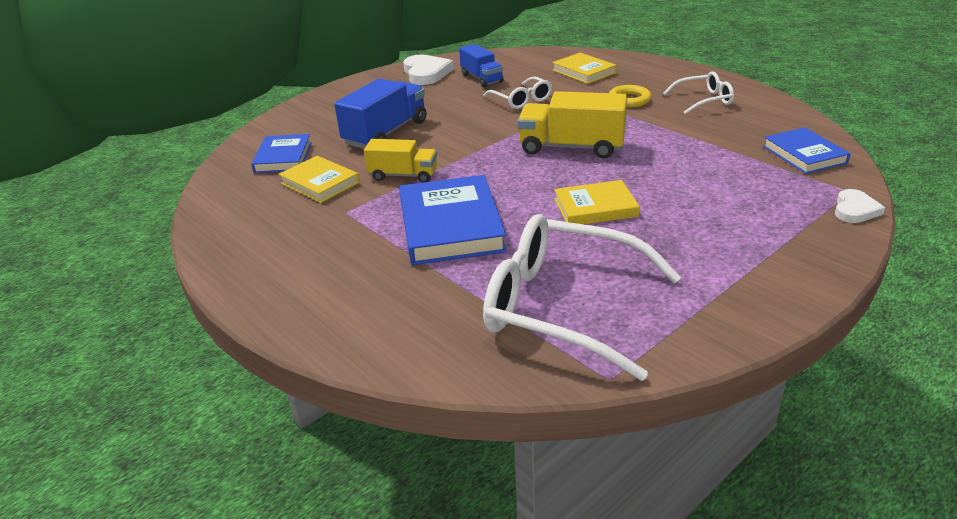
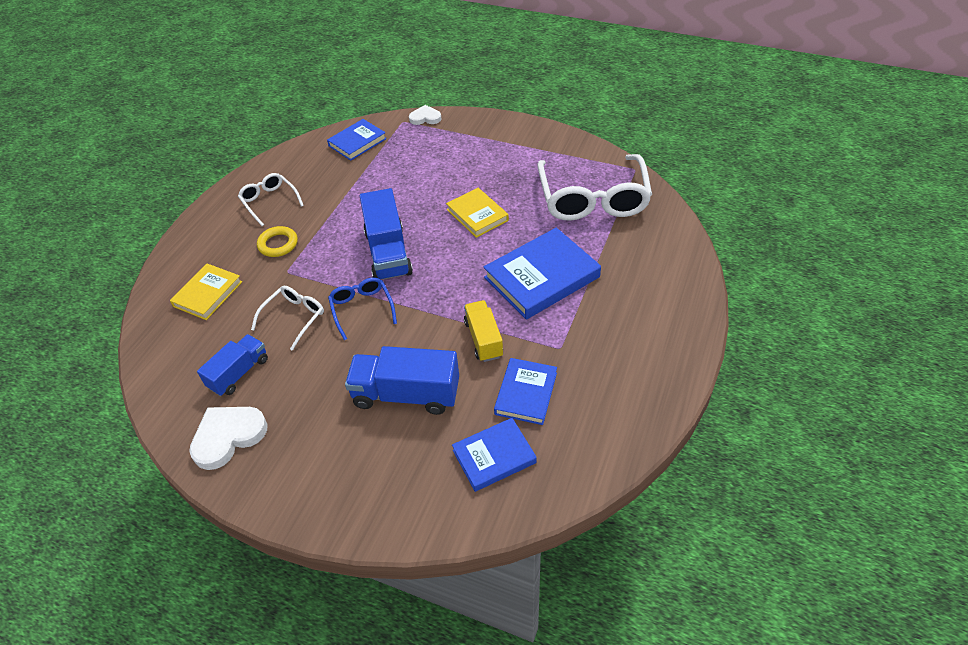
camera: 115 degrees left, 15 degrees up
yellow book [279,156,360,203] -> blue book [494,358,557,425]
yellow truck [518,91,628,158] -> blue truck [360,188,413,280]
none -> blue glasses [328,278,397,340]

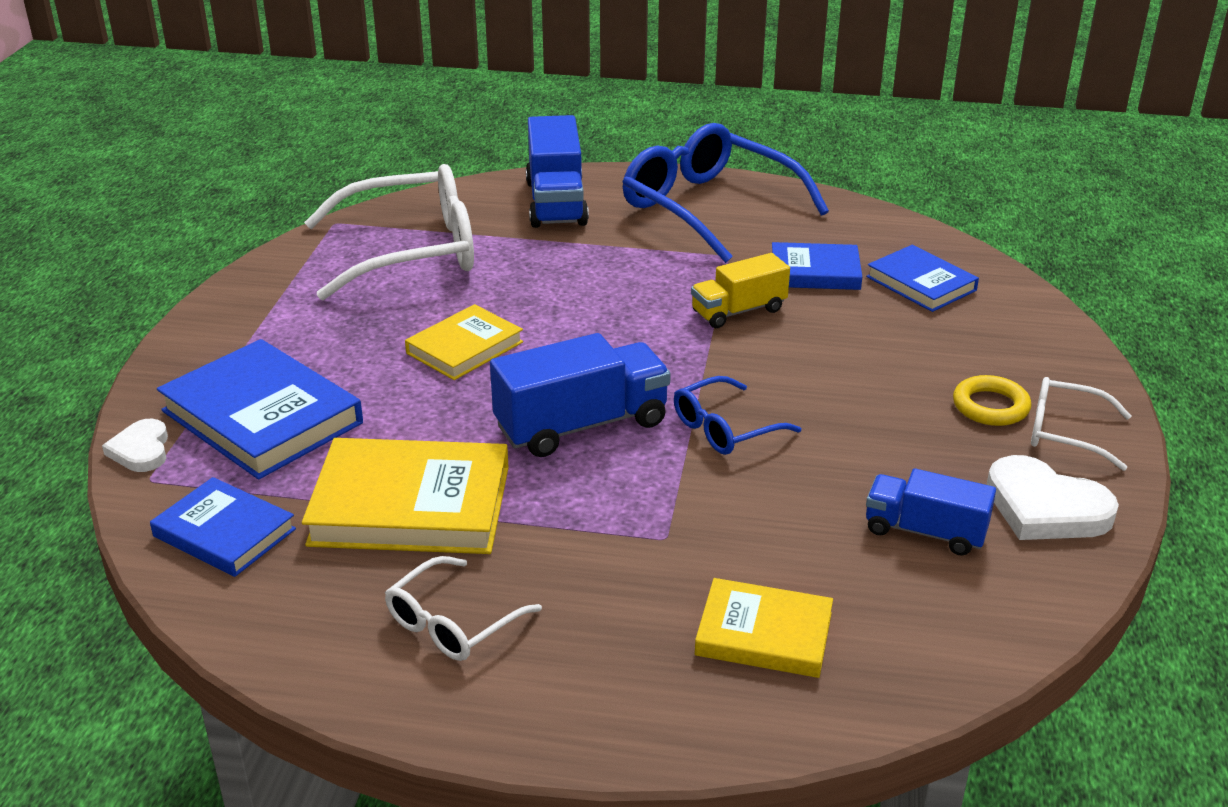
camera: 105 degrees left, 15 degrees down
white glasses [251,286,324,351] -> white glasses moved to [1031,377,1131,471]
yellow ring [257,226,298,257] -> yellow ring moved to [953,375,1031,426]
blue truck [345,346,459,415] -> blue truck moved to [526,115,589,228]
blue book [483,228,601,320] -> blue book moved to [157,339,363,479]
none -> yellow book [302,438,509,554]
none -> blue glasses [622,123,829,263]

